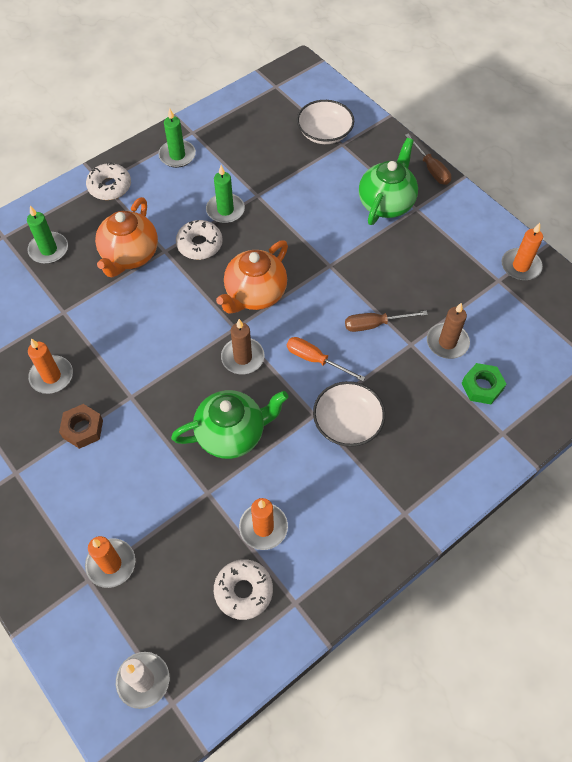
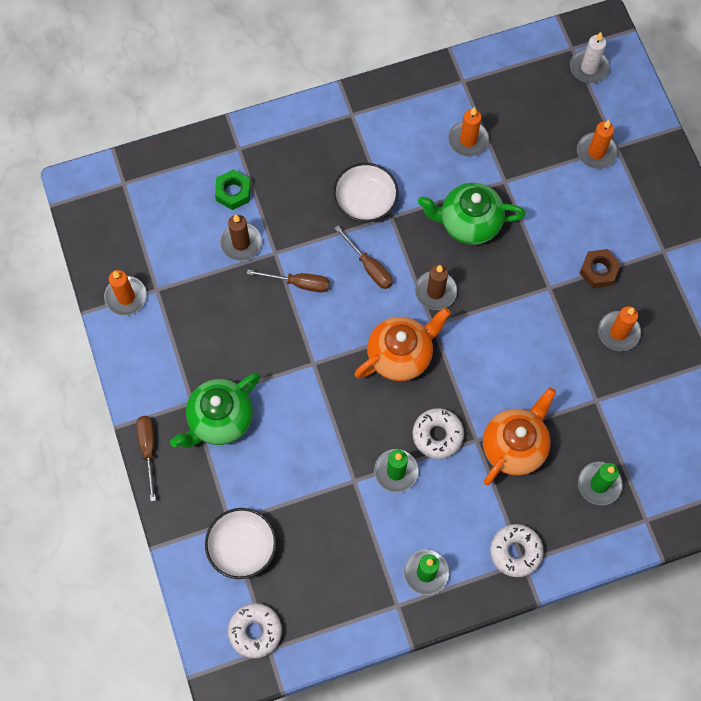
camera: 160 degrees left, 10 degrees up
white donut [214,559,273,620] -> white donut moved to [228,603,282,658]
orange screwdriver [287,337,365,382] -> brown screwdriver [335,226,393,289]

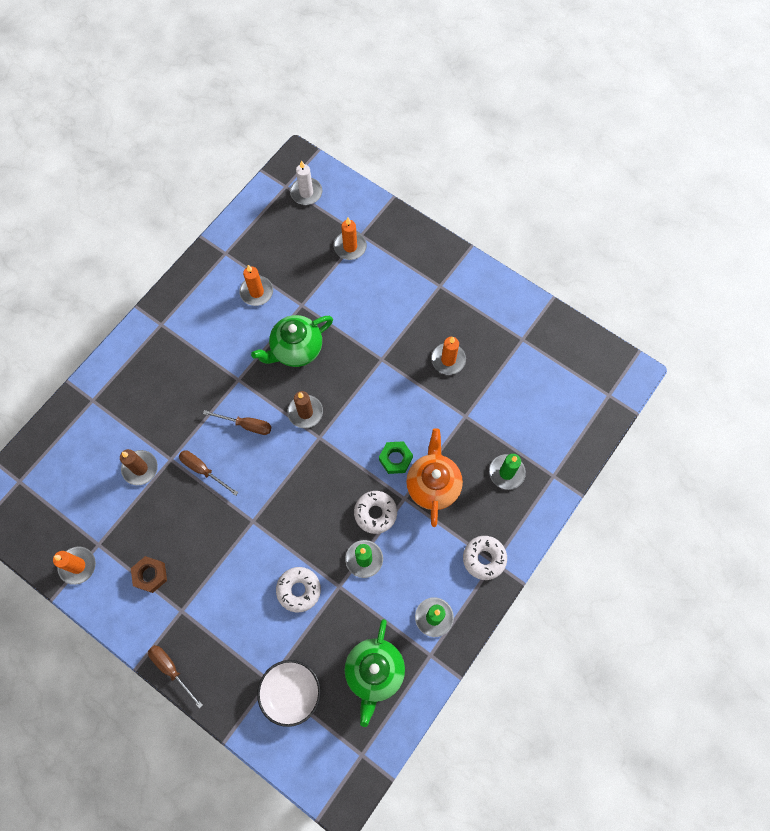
camera: 35 degrees left, 0 degrees up
green teapot [170,373,260,448] -> green teapot moved to [345,619,405,727]
green nut [215,169,251,210] -> green nut moved to [379,441,413,474]
white donut [228,603,282,658] -> white donut moved to [276,567,321,613]
brown screwdriver [247,270,330,292] -> brown screwdriver turned 120 degrees counterclockwise [179,450,238,496]
white bowl [333,163,398,222] -> none
orange teapot [354,307,451,381] -> none
brown nut [579,249,621,288] -> brown nut moved to [131,556,167,593]

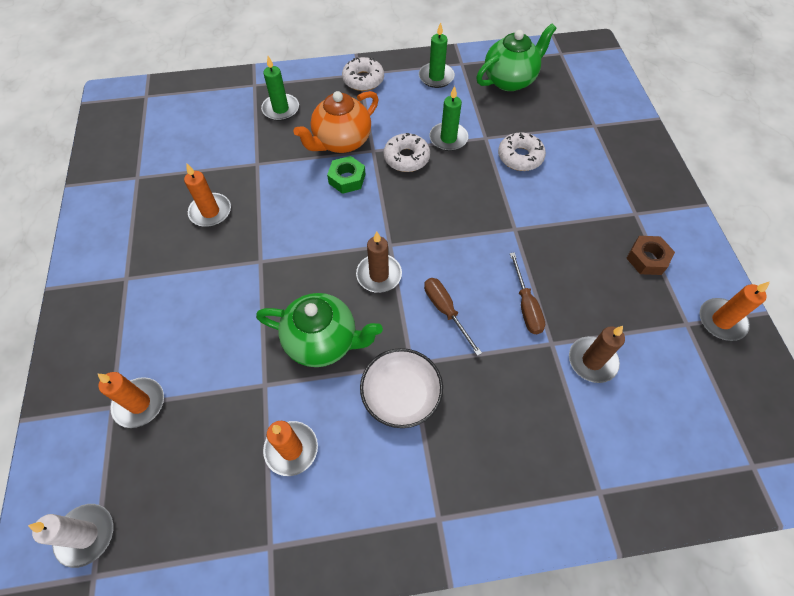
camera: 135 degrees left, 10 degrees down
brown screwdriver [148,645,203,709] -> none
white bowl [257,660,321,727] -> white bowl moved to [360,348,443,428]

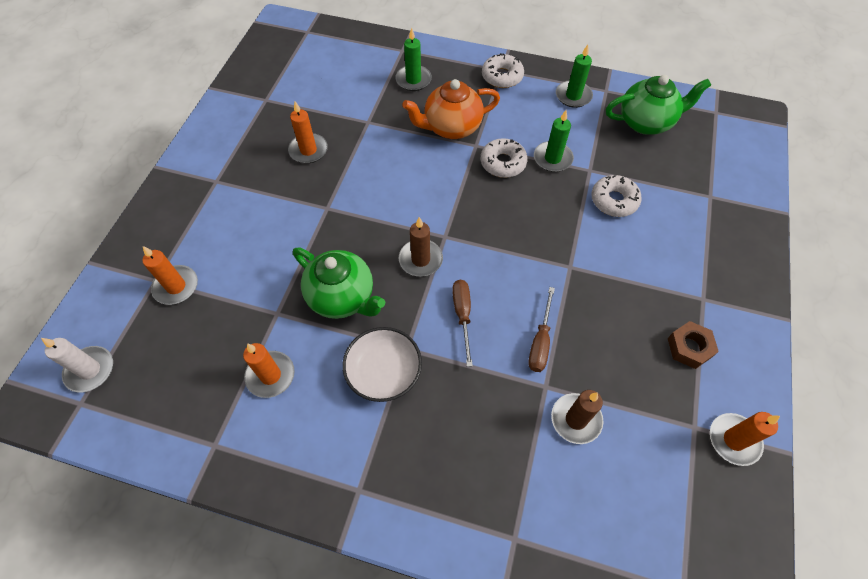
camera: 25 degrees right, 0 degrees up
green nut [327,156,366,194] -> none

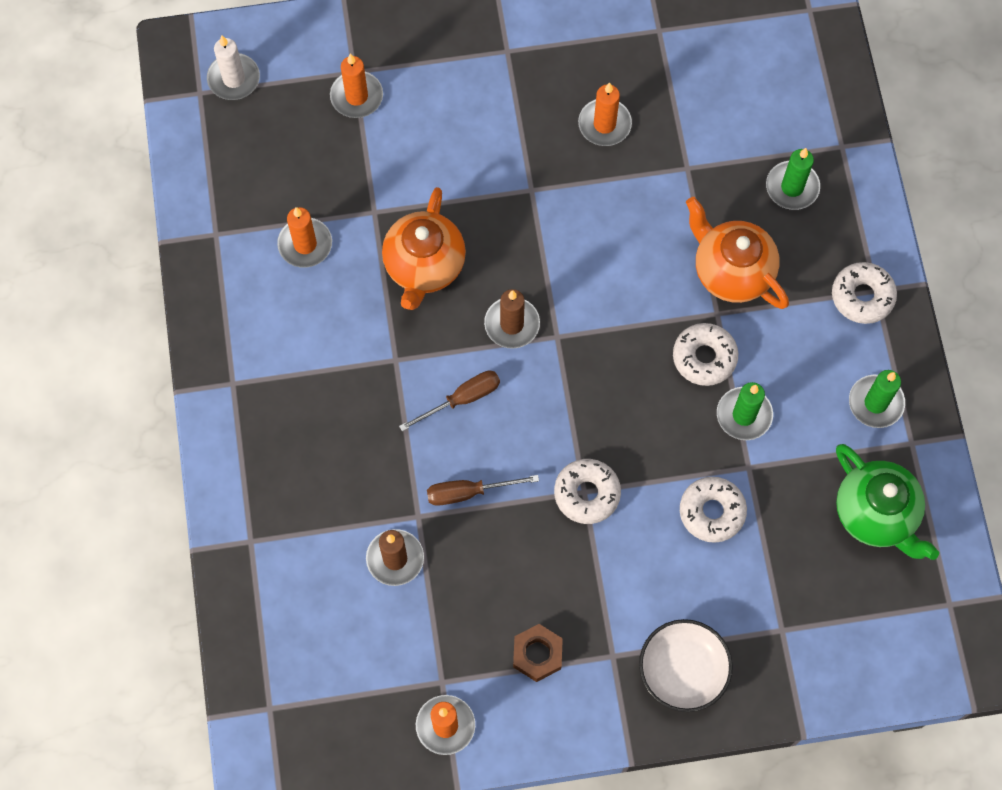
camera: 65 degrees right, 10 degrees up
green teapot [293,248,385,319] -> orange teapot [382,187,466,310]
white bowl [343,327,422,402] -> white bowl moved to [639,619,733,712]
none -> white donut [554,459,621,524]

